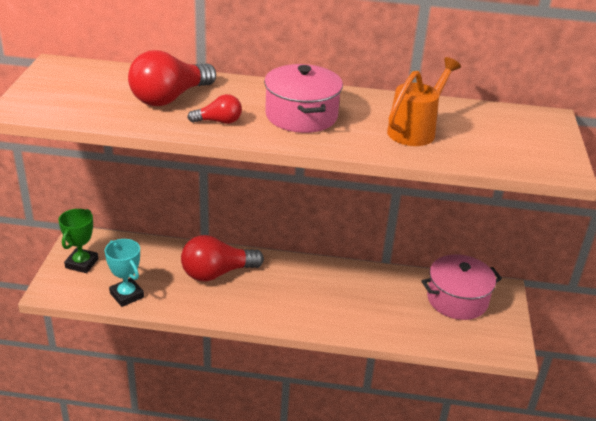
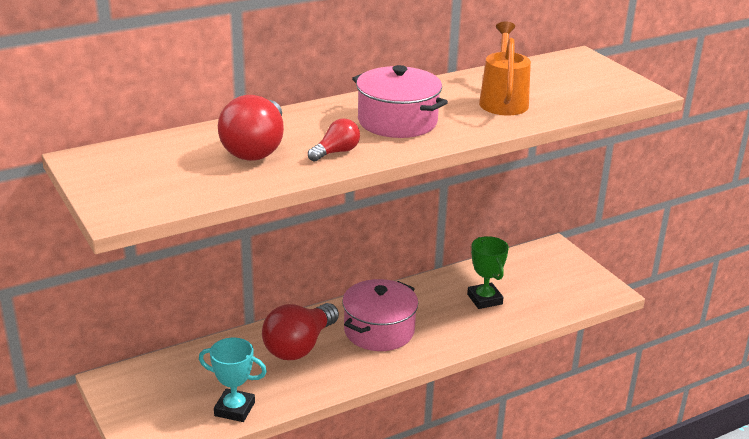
camera: 35 degrees left, 5 degrees down
green trophy [58,209,98,273] -> green trophy moved to [467,236,509,309]
pink pot [421,254,502,320] -> pink pot moved to [342,279,418,351]

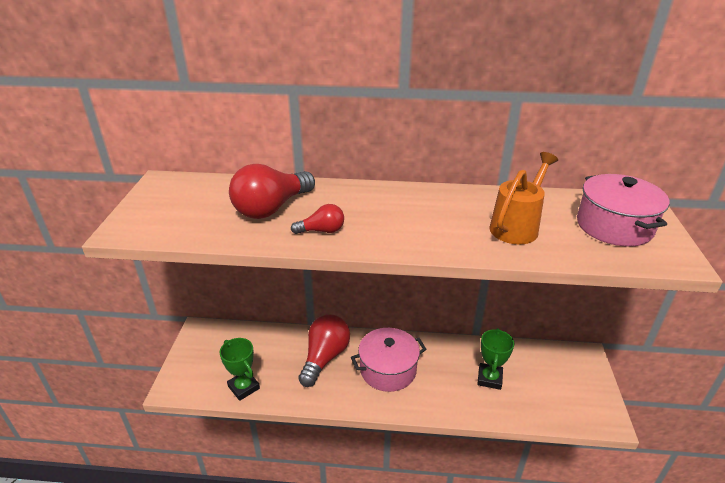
camera: 35 degrees right, 5 degrees up
turquoise trophy [199,338,267,422] -> green trophy [220,338,260,401]
red light bulb [262,303,339,360] -> red light bulb turned 135 degrees clockwise [298,314,350,387]
pink pot [352,65,448,138] -> pink pot moved to [577,174,670,247]

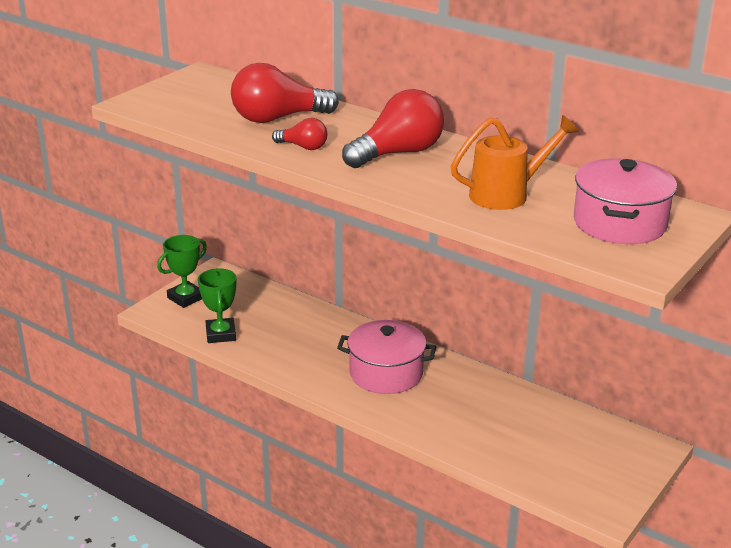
camera: 30 degrees right, 5 degrees down
red light bulb [298,314,350,387] -> red light bulb moved to [342,89,444,168]
green trophy [477,328,514,390] -> green trophy moved to [157,235,207,308]

